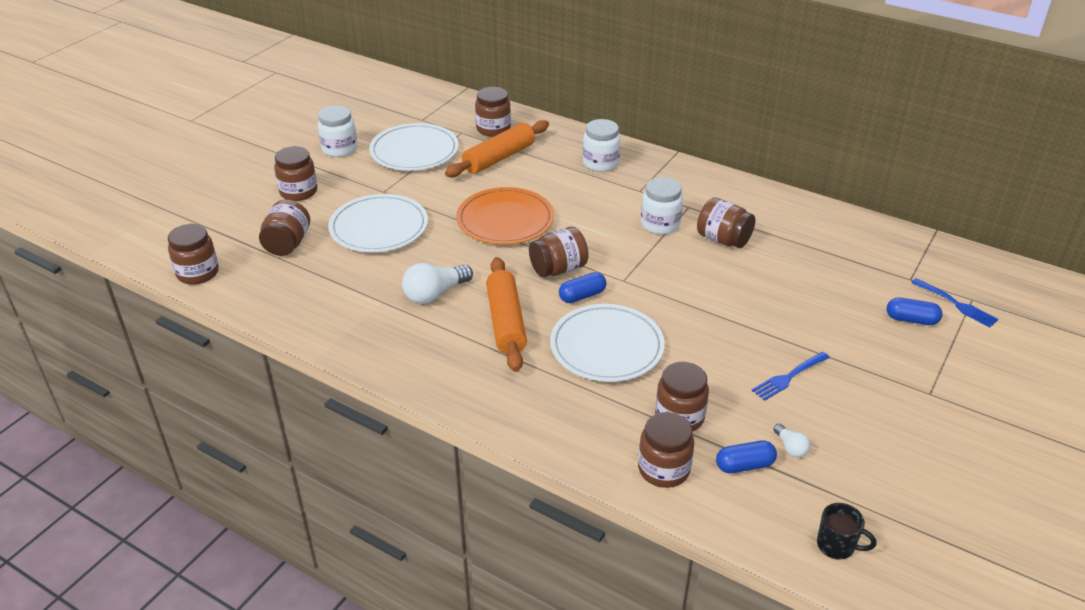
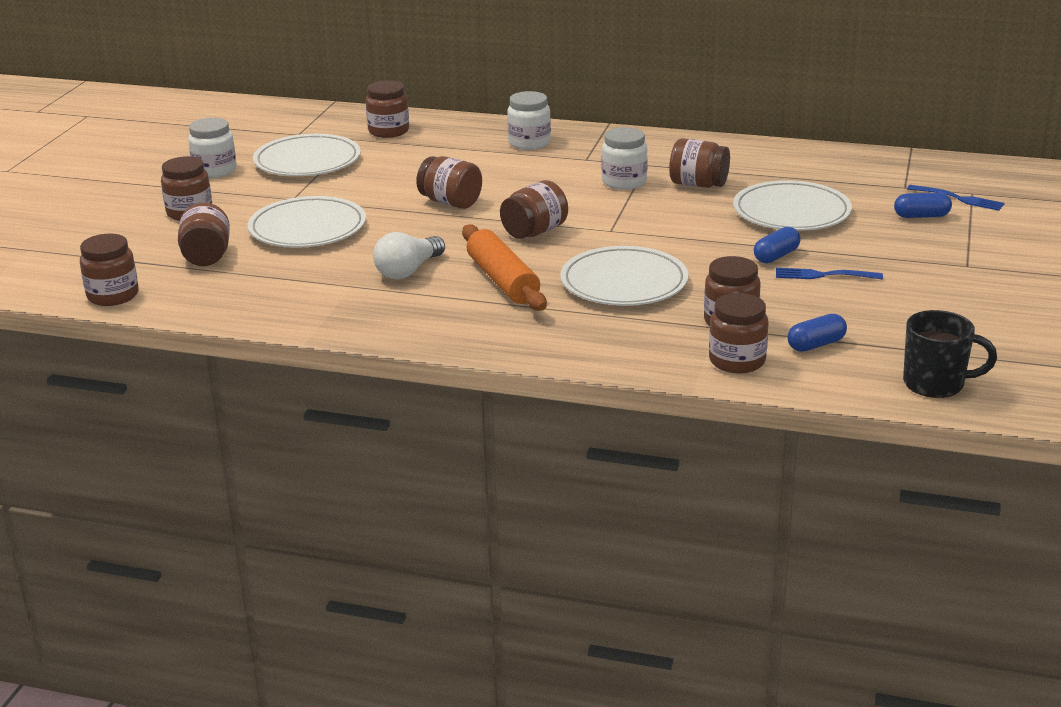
camera: 15 degrees left, 10 degrees down
orange rolling pin [445,120,549,177] -> none
orange plate [456,187,554,245] -> brown jar [416,156,482,209]
blue capsule [559,272,606,303] -> blue capsule moved to [754,227,801,263]
blue fork [752,352,830,401] -> blue fork turned 60 degrees clockwise [776,268,883,280]
white light bulb [774,424,810,457] -> none
black mug [817,503,877,560] -> black mug [903,310,997,398], size x1.54
none -> white plate [733,180,852,231]

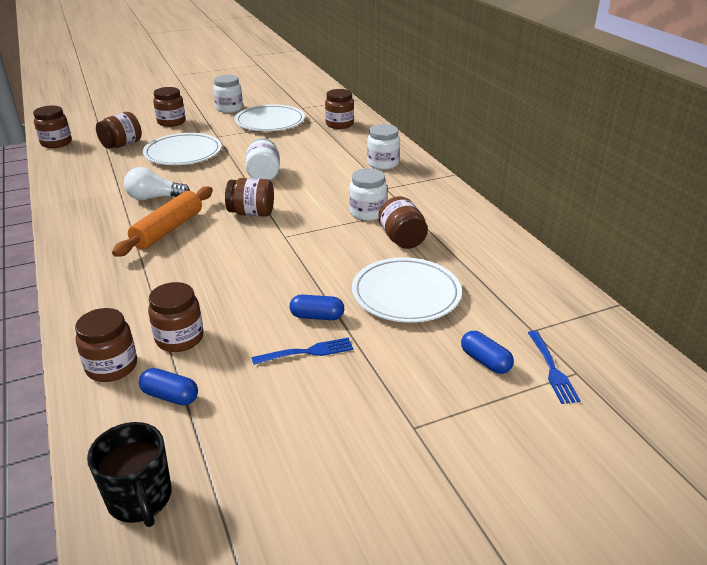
camera: 50 degrees right, 5 degrees up
brown jar [416,156,482,209] -> white jar [245,138,280,180]
white plate [560,246,689,306] -> none
blue fork [776,268,883,280] -> blue fork turned 105 degrees clockwise [252,337,353,365]

